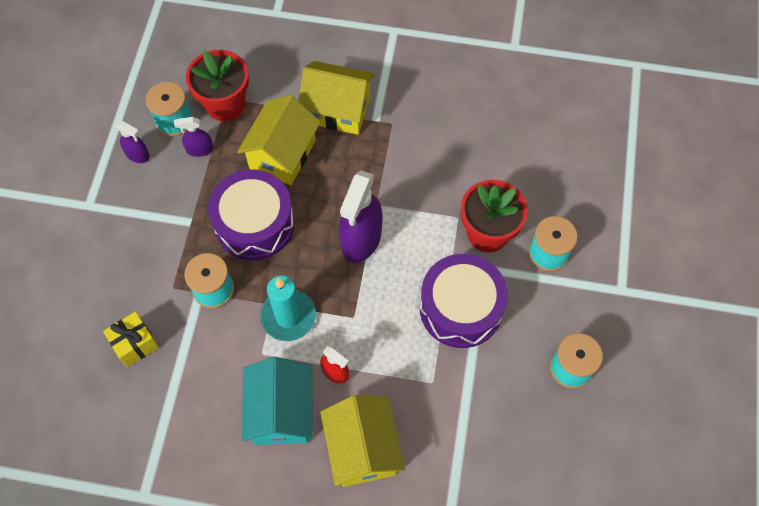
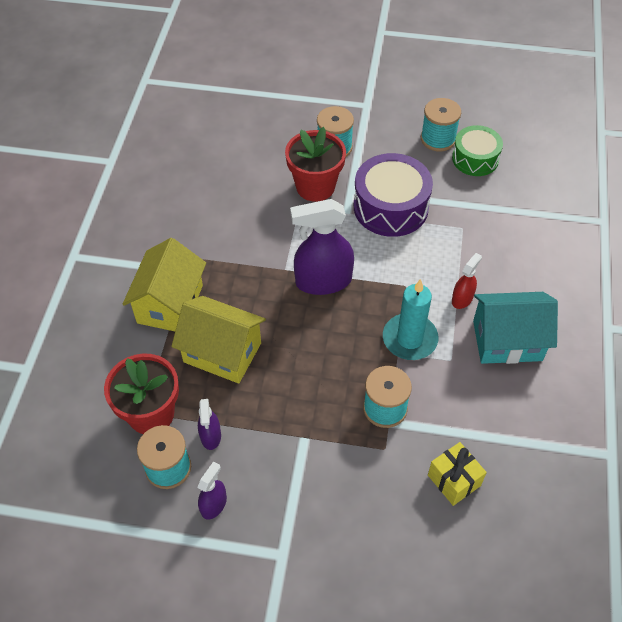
camera: 90 degrees left, 10 degrees down
purple drum [208,169,295,260] -> none
yellow house [320,395,405,487] -> none
purple spray bottle [339,170,383,263] -> purple spray bottle turned 150 degrees clockwise [290,199,354,295]
none -> green drum [452,125,503,176]

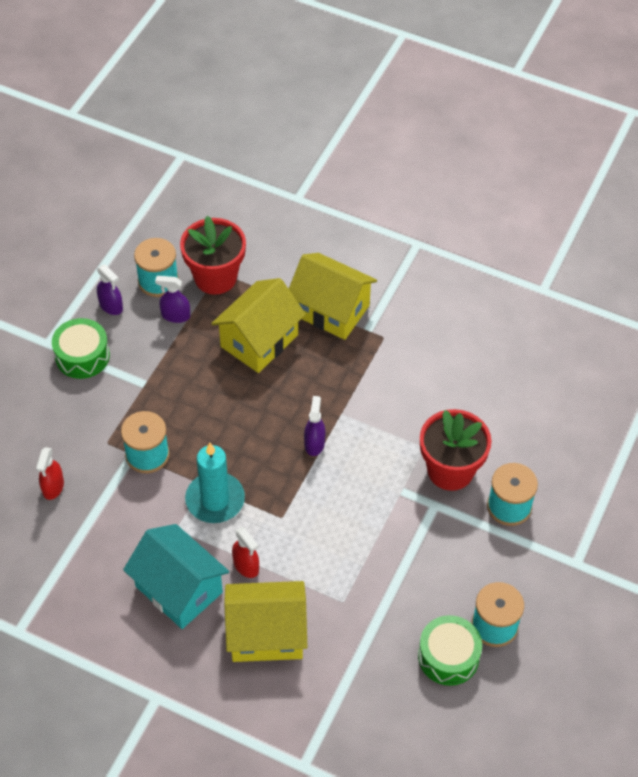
camera: 105 degrees right, 0 degrees up
purple spray bottle [290,199,354,295] -> purple spray bottle [304,396,326,456], size x0.50
purple drum [354,153,433,237] -> none
yellow gift [428,442,487,506] -> red spray bottle [36,447,64,500]
turquoise house [473,292,558,364] -> turquoise house turned 60 degrees counterclockwise [123,524,229,629]
none -> green drum [52,318,110,379]
none -> yellow house [224,581,307,662]

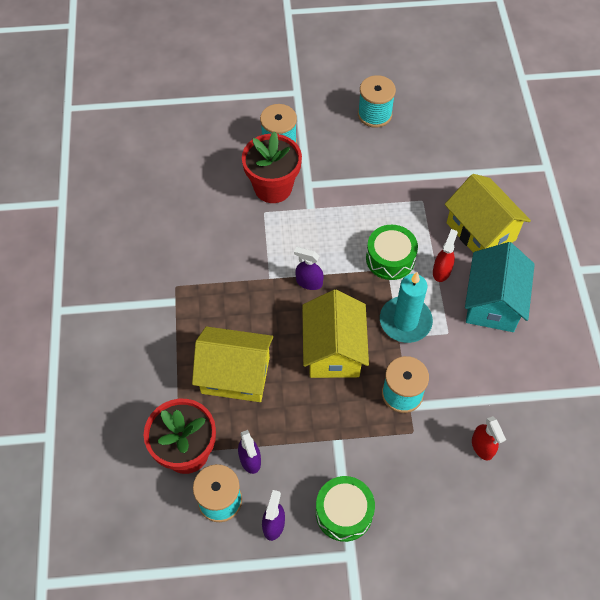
camera: 120 degrees left, 5 degrees up
red spray bottle [36,447,64,500] -> red spray bottle turned 90 degrees clockwise [472,416,506,460]
yellow house [289,253,377,340] -> yellow house moved to [302,290,369,378]
purple spray bottle [304,396,326,456] -> purple spray bottle turned 45 degrees clockwise [294,247,324,290]
green drum [418,615,482,686] -> green drum moved to [366,225,418,280]

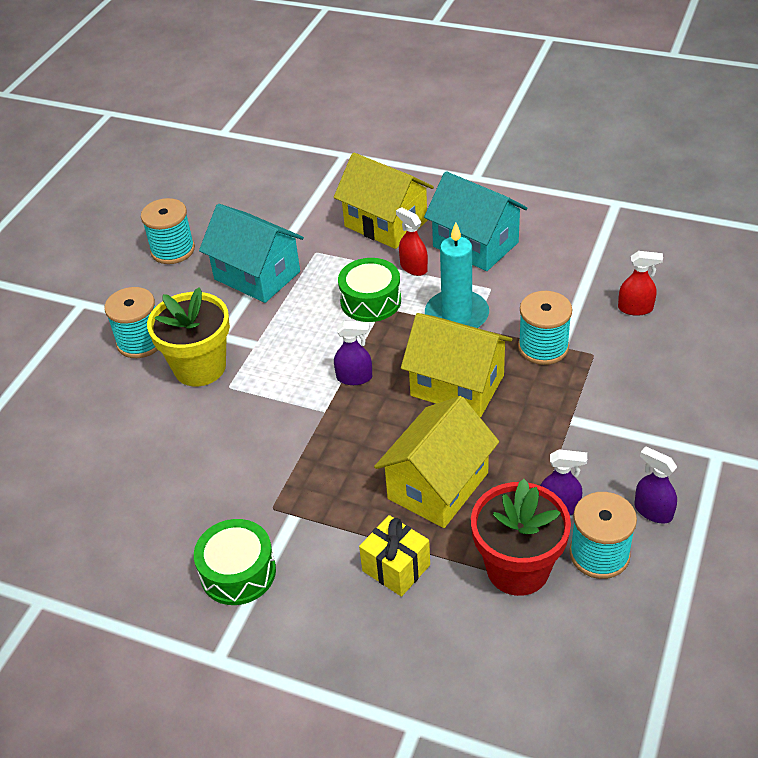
camera: 60 degrees left, 15 degrees down
red flower pot [242,131,302,203] -> yellow flower pot [147,287,230,386]
purple spray bottle [294,247,324,290] -> purple spray bottle turned 135 degrees counterclockwise [334,321,372,385]
green drum [316,476,375,542] -> green drum moved to [194,519,276,605]
yellow house [445,174,531,252] -> yellow house turned 45 degrees clockwise [334,152,434,249]
none -> turquoise house [199,204,304,303]
none -> yellow gift [359,515,430,597]

